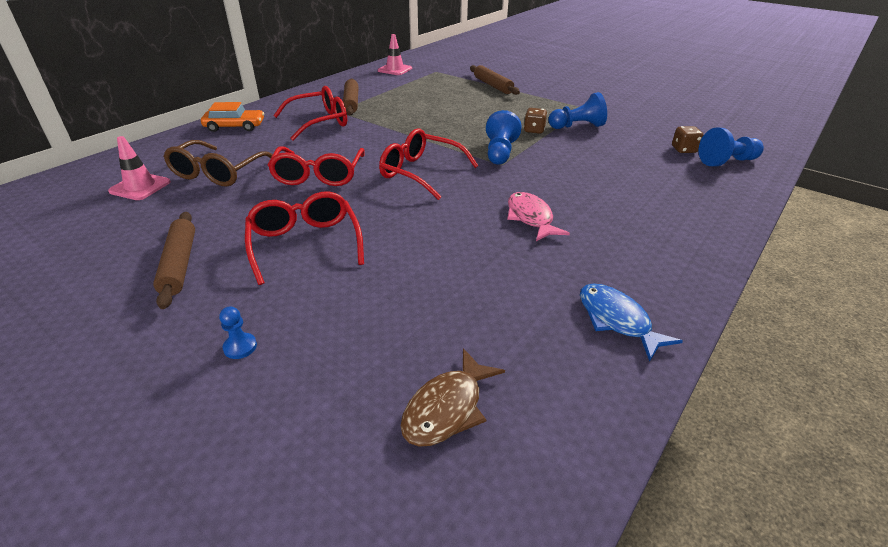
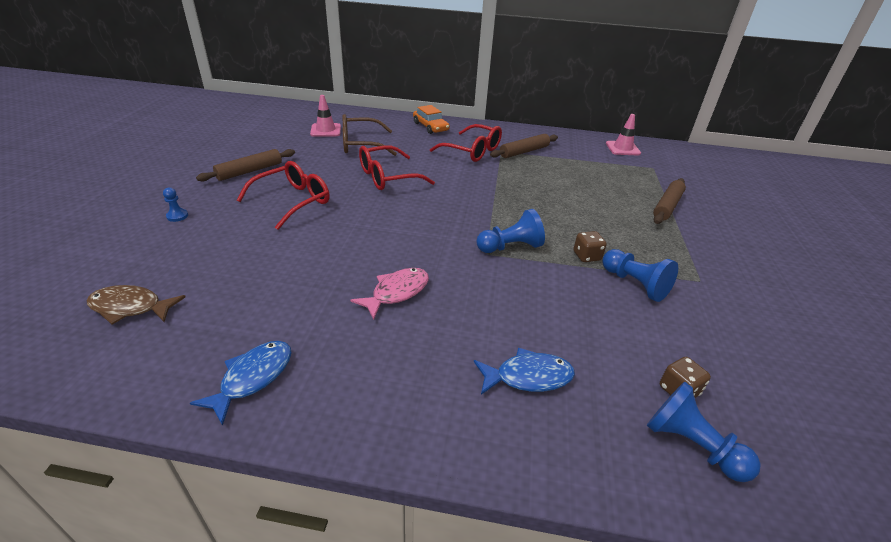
camera: 60 degrees right, 0 degrees up
red glasses [379,128,479,200] -> none
none -> blue fish [474,348,575,395]

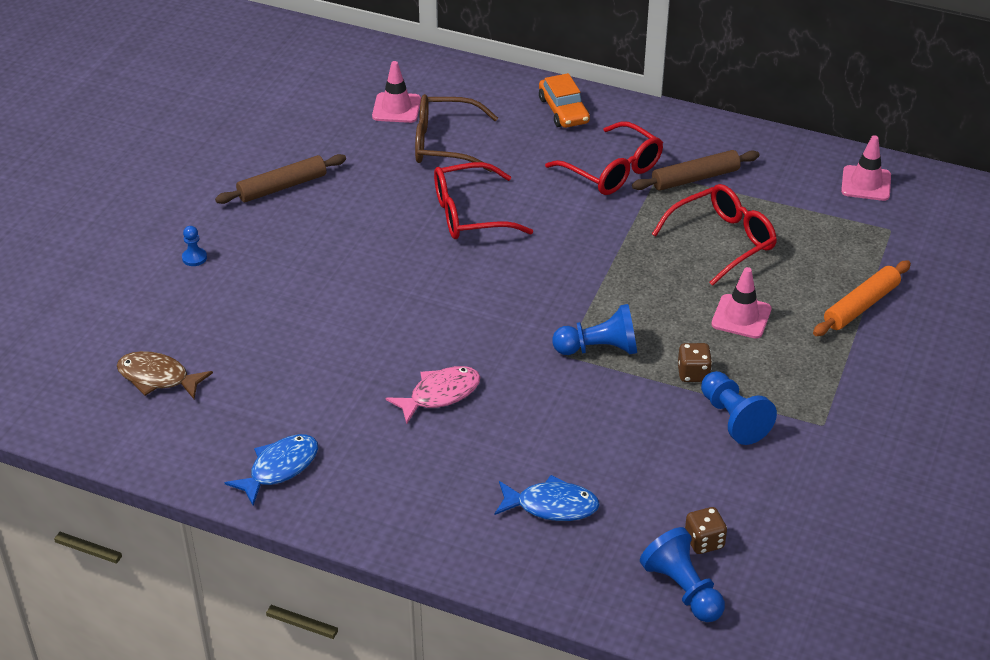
camera: 15 degrees right, 5 degrees up
red glasses [237,161,330,230] -> red glasses moved to [652,184,777,286]
brown rolling pin [653,178,686,224] -> orange rolling pin [813,260,911,336]
none -> pink traffic cone [711,267,772,339]

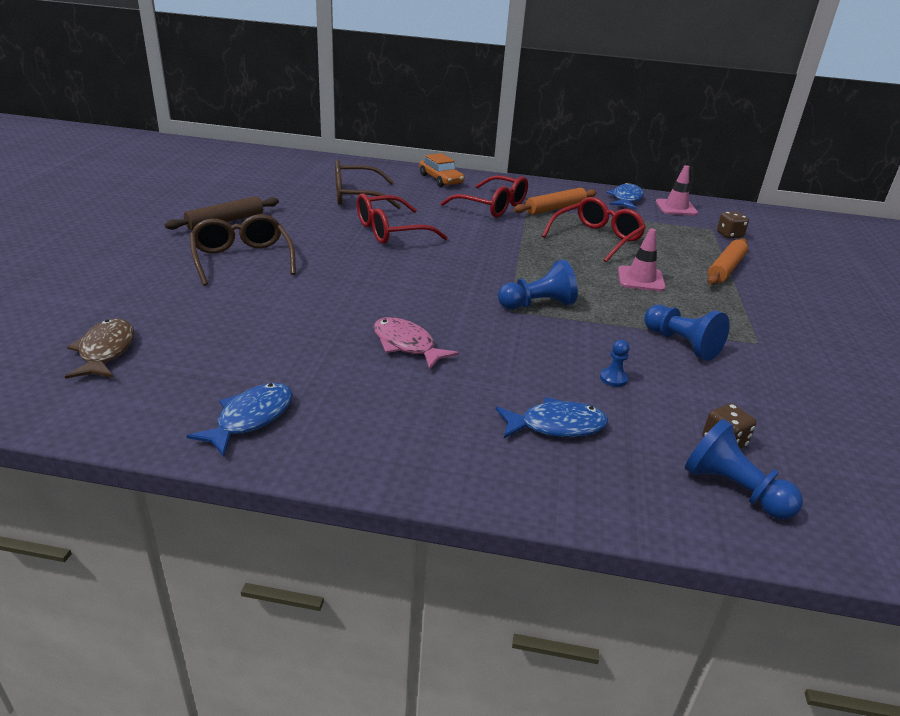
camera: 15 degrees left, 10 degrees down
brown fish [117,351,213,399] -> brown fish turned 75 degrees clockwise [65,318,134,379]
blue pawn [182,226,207,266] -> blue pawn moved to [600,340,630,387]
pink traffic cone [372,61,421,123] -> none
pink fish [386,366,480,424] -> pink fish turned 90 degrees counterclockwise [373,317,459,370]
brown rolling pin [632,150,759,191] -> orange rolling pin [514,188,597,215]
brown dice [678,343,712,382] -> brown dice moved to [717,212,749,238]
none -> brown glasses [189,214,296,286]
none -> blue fish [607,182,644,209]

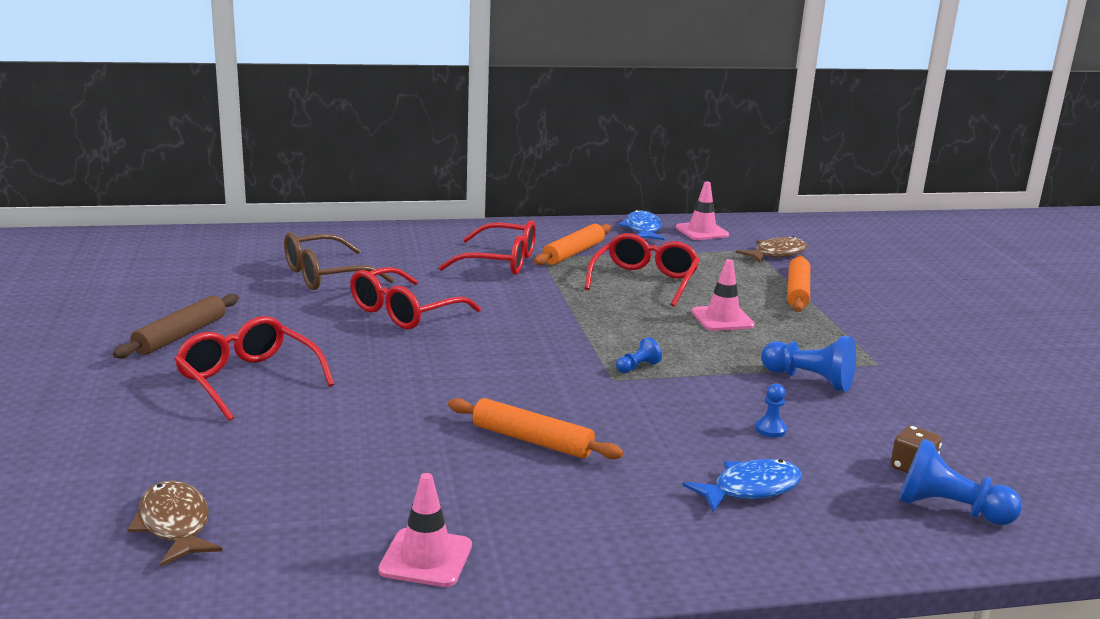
camera: 20 degrees left, 10 degrees down
blue fish [186,383,293,457] -> pink traffic cone [378,473,472,587]
brown glasses [189,214,296,286] -> red glasses [174,316,334,421]
pink fish [373,317,459,370] -> orange rolling pin [448,398,624,459]
orange car [419,153,464,187] -> none
blue pawn [498,260,578,310] -> blue pawn [616,337,662,373], size x0.52
brown dice [717,212,749,238] -> brown fish [736,236,807,263]

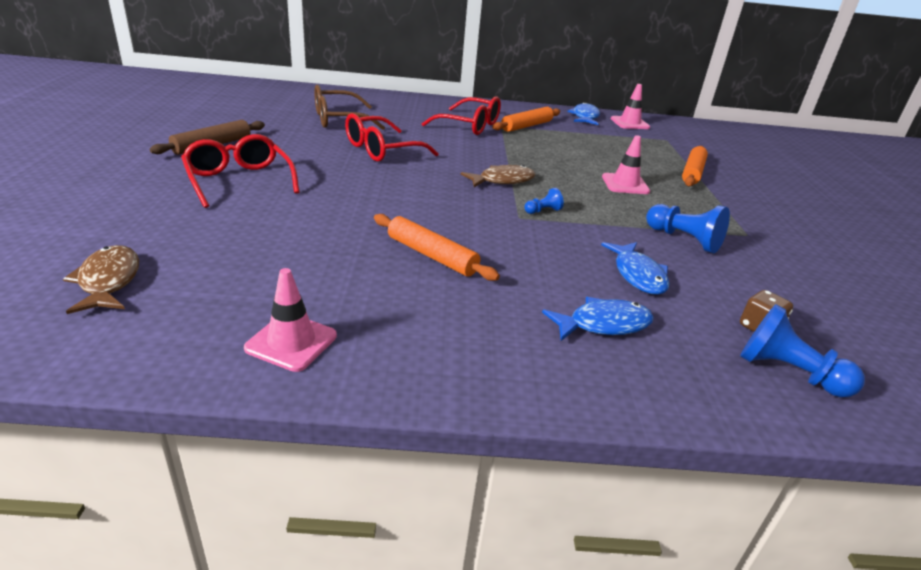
camera: 10 degrees right, 10 degrees up
red glasses [584,233,700,307] -> none
brown fish [736,236,807,263] -> brown fish moved to [461,165,535,187]
blue pawn [755,383,787,438] -> blue fish [601,242,669,295]

